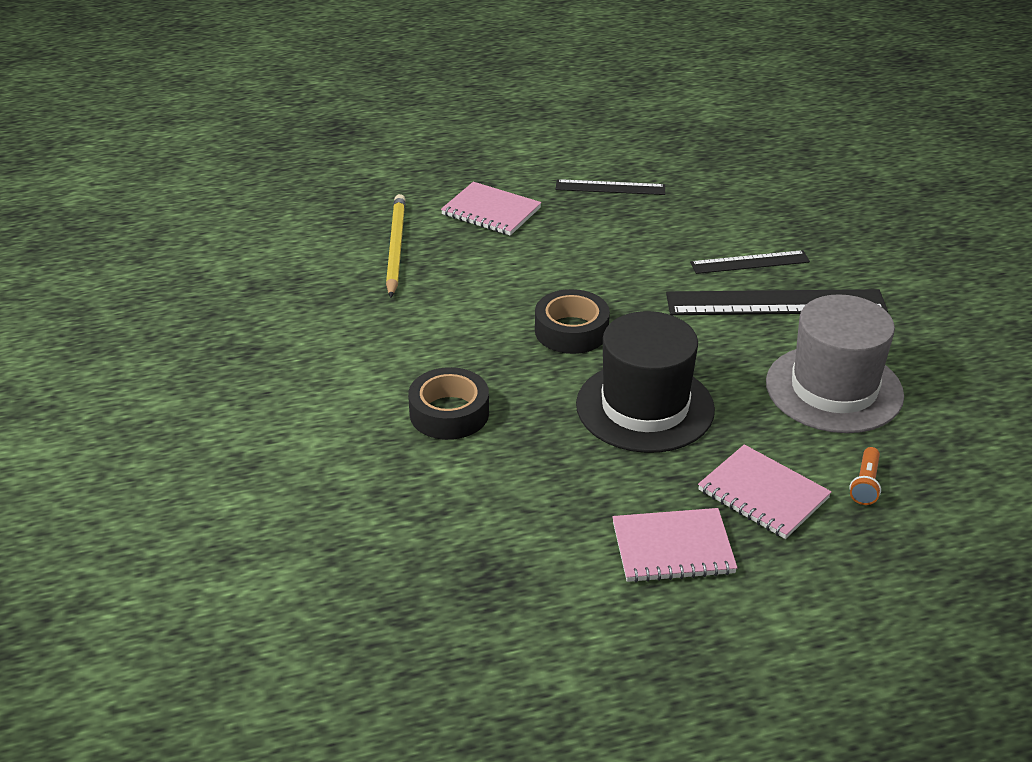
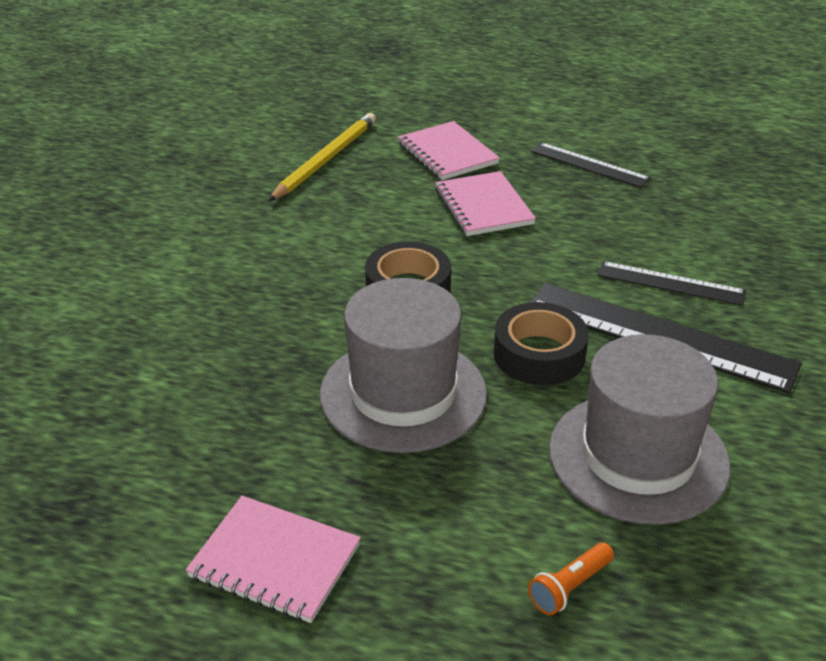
camera: 30 degrees right, 0 degrees up
black tape [408,367,489,440] -> black tape moved to [494,302,589,385]
black hat [576,311,715,453] -> grey hat [320,278,487,453]
pink notebook [698,444,831,539] -> pink notebook moved to [435,171,536,236]

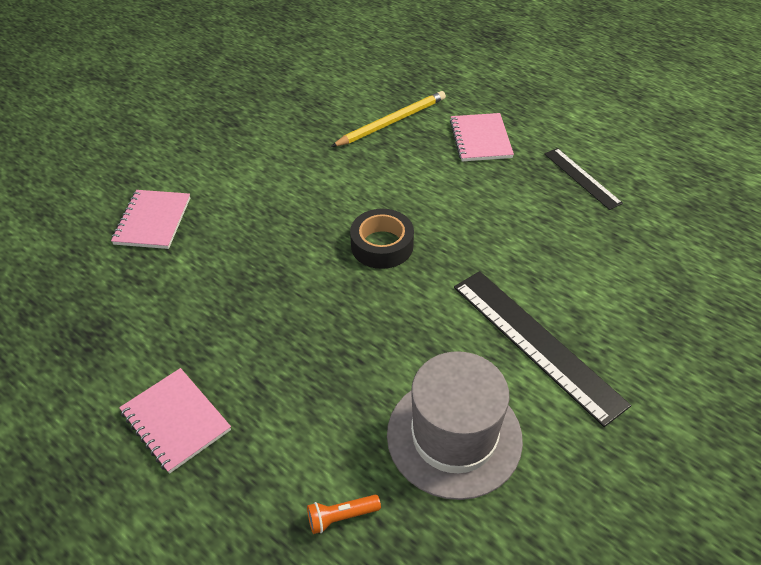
camera: 25 degrees right, 10 degrees up
grey hat [320,278,487,453] -> none
pink notebook [435,171,536,236] -> pink notebook moved to [111,190,190,249]
black tape [494,302,589,385] -> none
black ruler [597,261,746,306] -> none

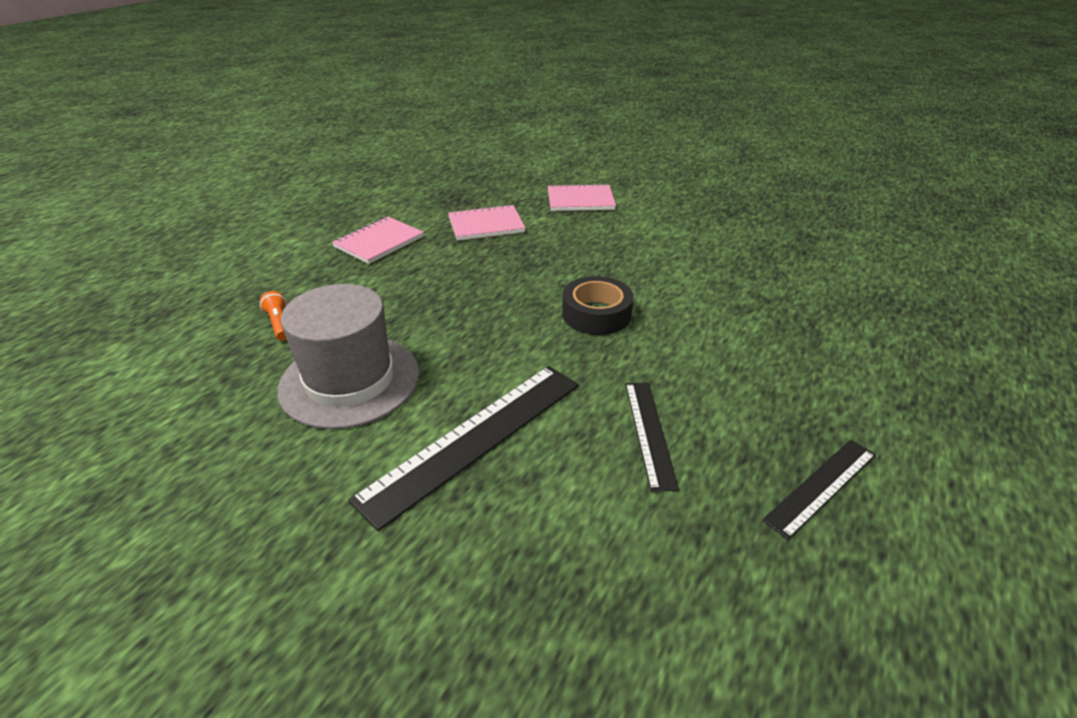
camera: 80 degrees right, 10 degrees down
yellow pencil [331,91,446,147] -> none
pink notebook [450,113,514,162] -> pink notebook moved to [448,204,526,241]
none -> black ruler [625,382,679,492]

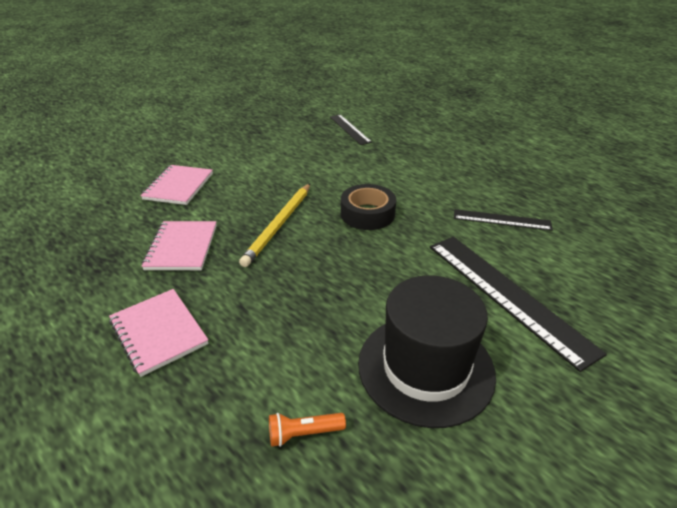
camera: 75 degrees left, 0 degrees up
grey hat [277,284,419,429] -> black hat [358,275,496,428]
black ruler [762,440,876,540] -> black ruler moved to [330,115,372,145]
none -> yellow pencil [239,184,310,267]

